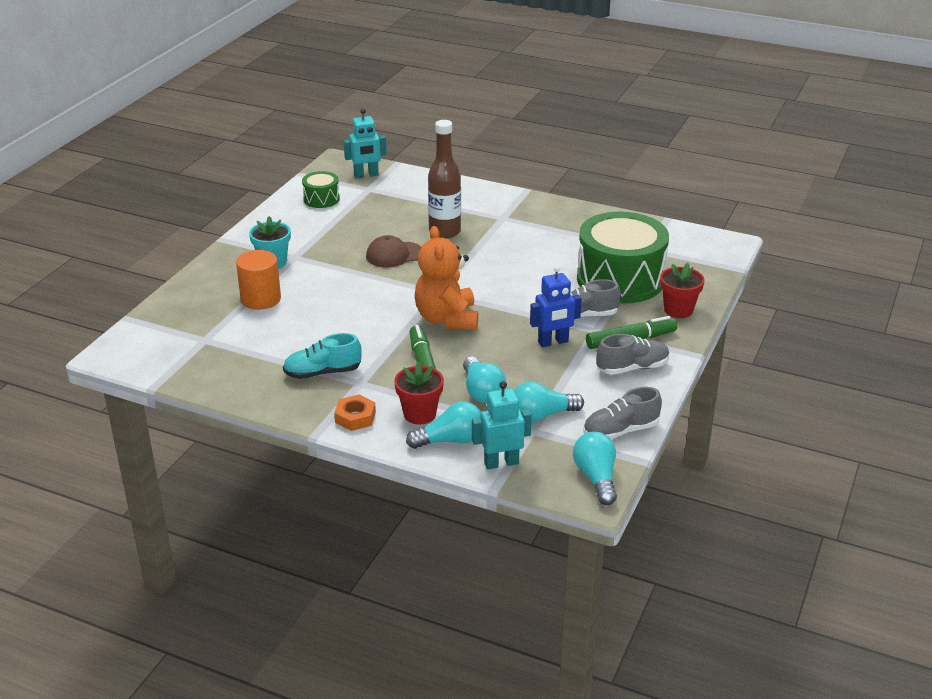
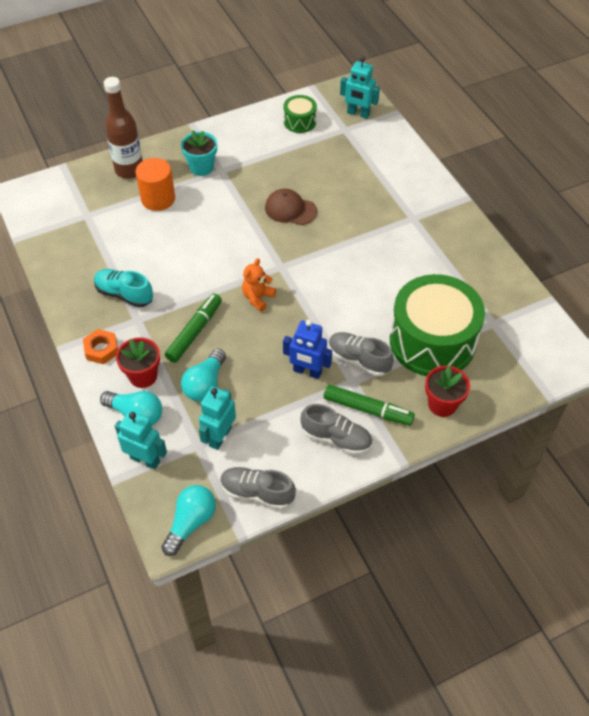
camera: 40 degrees right, 20 degrees up
orange teddy bear [415,226,479,330] -> orange teddy bear [242,258,276,312], size x0.54
brown bottle [428,120,461,239] -> brown bottle moved to [104,77,143,179]
turquoise light bulb [514,382,584,423] -> turquoise robot [199,386,236,450]

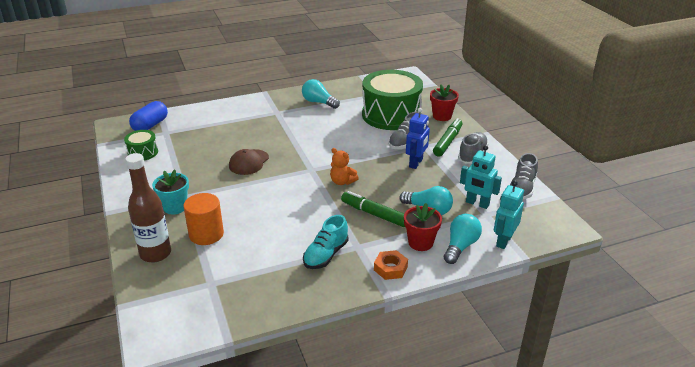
camera: 85 degrees left, 20 degrees down
turquoise light bulb [162,485,216,556] -> turquoise light bulb moved to [302,79,340,109]
turquoise robot [340,56,380,119] -> blue capsule [129,101,168,131]

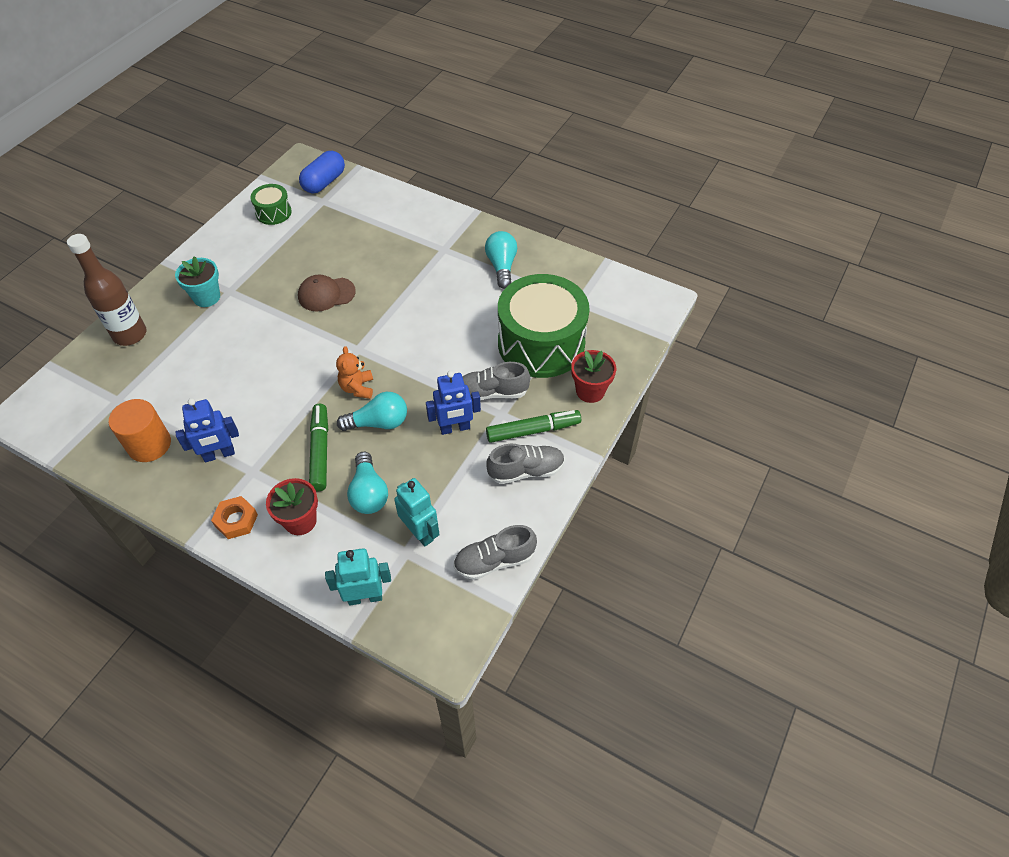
camera: 50 degrees right, 20 degrees up
blue capsule [129,101,168,131] -> blue capsule turned 45 degrees counterclockwise [299,151,345,193]
orange cylinder [184,193,224,245] -> orange cylinder moved to [109,399,171,462]
turquoise shoe [303,215,349,269] -> blue robot [175,398,239,462]
turquoise light bulb [444,214,482,264] -> turquoise light bulb moved to [337,392,407,431]
turquoise robot [460,145,502,209] -> turquoise robot turned 150 degrees clockwise [394,478,440,547]

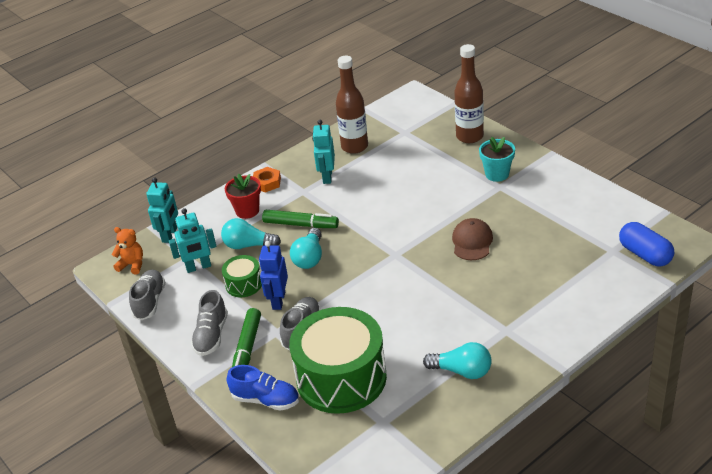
camera: 115 degrees right, 15 degrees down
orange cylinder [109,399,171,462] -> brown bottle [336,56,368,154]
blue robot [175,398,239,462] -> turquoise robot [312,120,335,184]
green drum [250,184,292,225] -> green drum moved to [222,255,262,297]
orange teddy bear [336,346,373,399] -> orange teddy bear moved to [112,227,143,274]
red flower pot [571,350,616,403] -> blue shoe [227,365,299,411]

